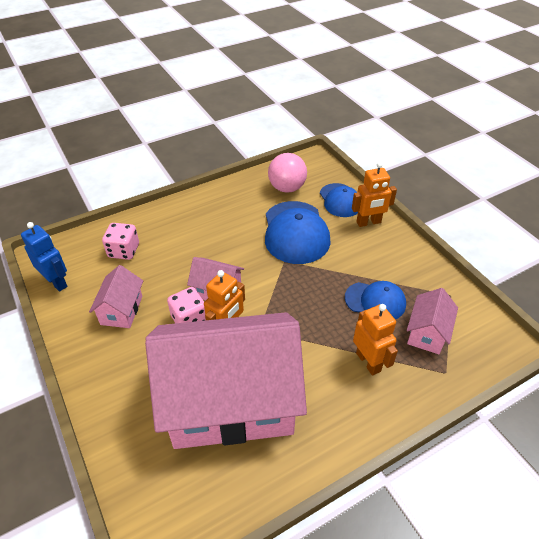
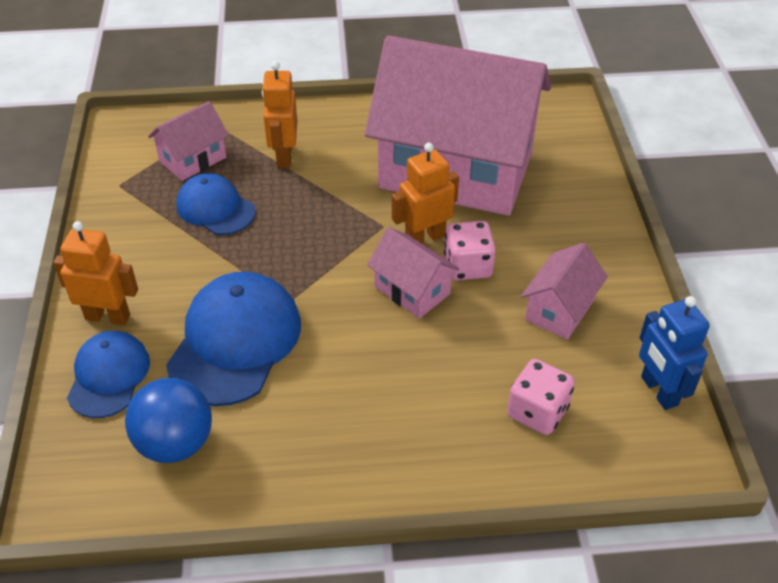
camera: 155 degrees left, 0 degrees up
pink ball [268,153,307,193] -> blue ball [125,378,212,463]

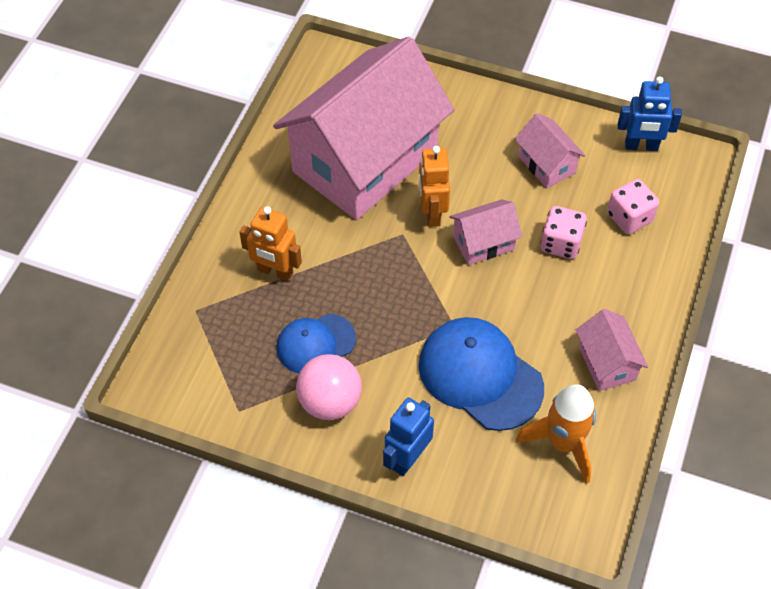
camera: 65 degrees left, 10 degrees up
orange robot [53,221,138,325] -> blue robot [383,398,434,476]
blue cap [67,331,150,418] -> none
blue ball [125,378,212,463] -> orange rocket [516,384,596,484]
pink house [148,101,229,181] -> pink house moved to [576,309,648,391]
pink dice [444,221,496,281] -> pink dice moved to [541,206,587,259]
none -> pink ball [296,354,362,420]

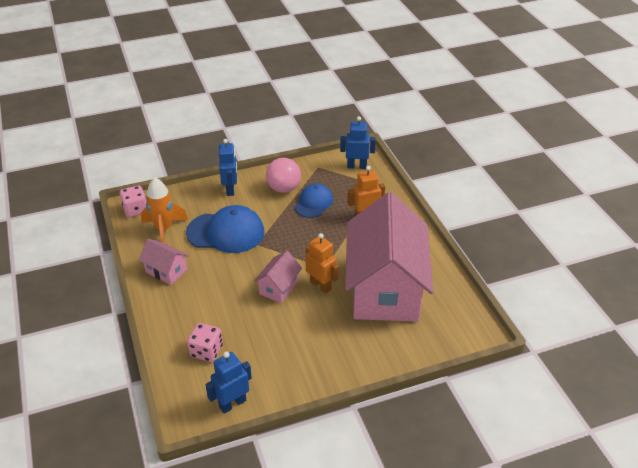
camera: 140 degrees right, 15 degrees down
pink house [515,113,586,188] -> none
pink dice [541,206,587,259] -> pink dice moved to [120,186,147,217]
none -> blue robot [340,116,376,169]

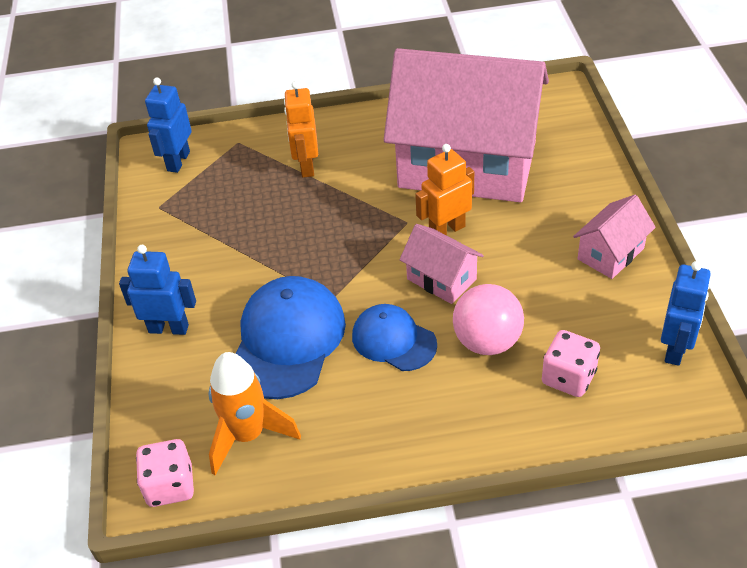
camera: 75 degrees left, 5 degrees up
pink house [139,239,189,285] -> pink house moved to [573,195,656,279]
blue robot [205,351,252,414] -> blue robot turned 135 degrees counterclockwise [661,261,711,366]
pink ball [266,158,301,193] -> pink ball moved to [453,284,524,355]
blue cap [295,184,333,218] -> blue cap moved to [352,304,437,371]

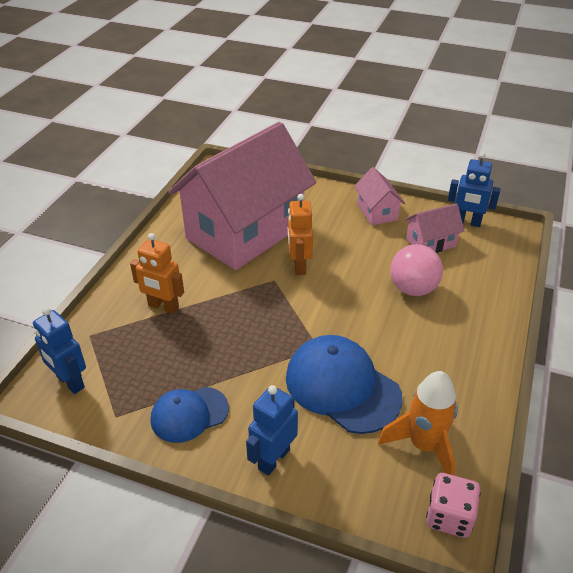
camera: 65 degrees left, 5 degrees down
blue cap [352,304,437,371] -> blue cap moved to [151,387,229,443]
pink house [399,224,484,304] -> pink house moved to [405,203,464,253]
pink dice [542,330,600,397] -> none
blue robot [661,261,711,366] -> blue robot turned 150 degrees clockwise [448,152,501,227]

